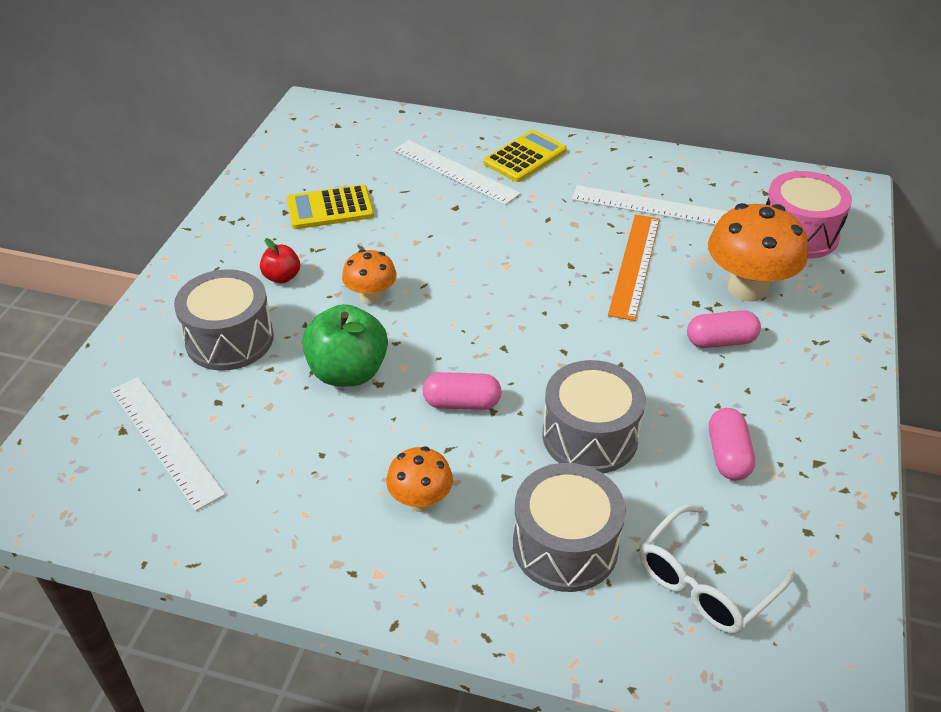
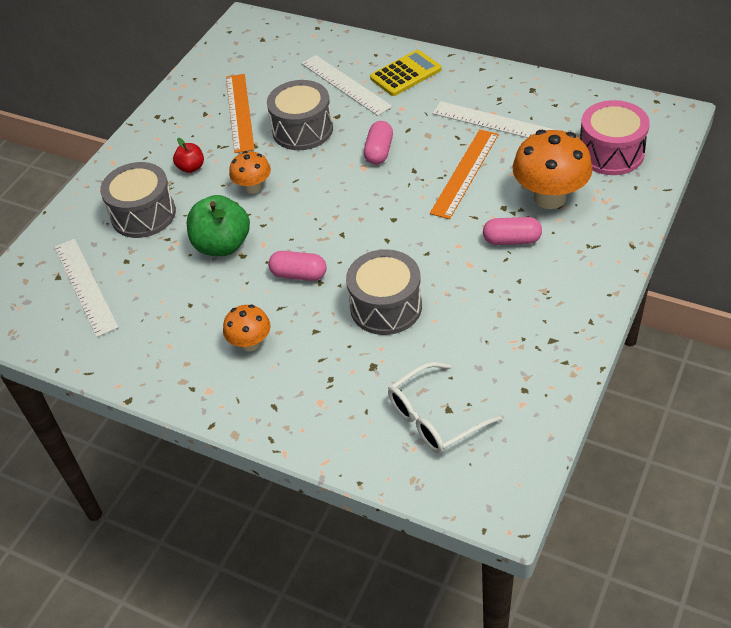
camera: 15 degrees right, 5 degrees up
yellow calculator [287,185,374,229] -> orange ruler [226,74,255,153]
grey drum [513,463,626,592] -> grey drum moved to [267,80,333,150]
pink capsule [709,408,755,480] -> pink capsule moved to [364,121,393,165]

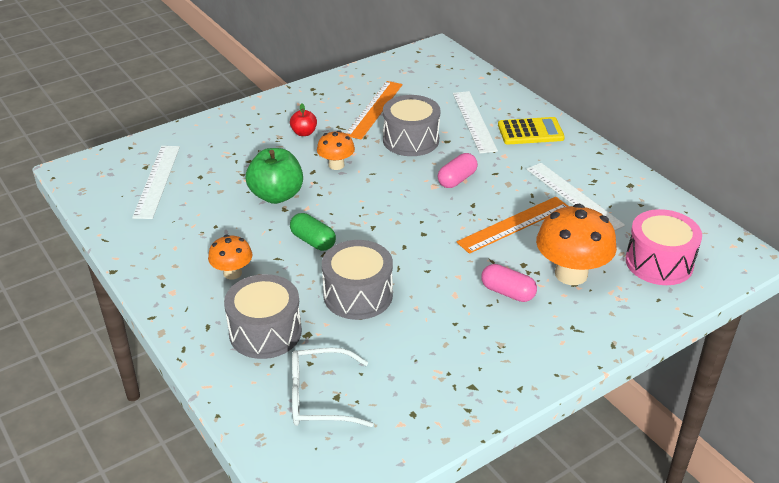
camera: 25 degrees right, 10 degrees down
grey drum [100,162,176,238] -> grey drum moved to [224,274,302,359]
pink capsule [268,251,327,281] -> green capsule [290,213,336,251]

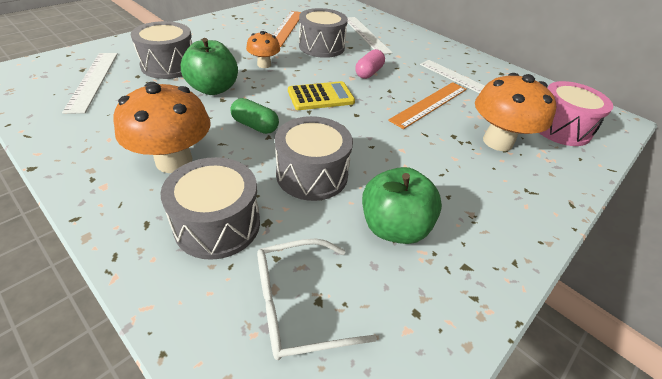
camera: 15 degrees left, 5 degrees up
orange mushroom [208,235,253,280] -> orange mushroom [113,82,210,173], size x1.78
red apple [290,103,317,136] -> none
pink capsule [481,264,537,302] -> none
yellow calculator [498,117,565,145] -> yellow calculator moved to [288,81,355,110]
none -> grey drum [131,21,193,79]
none -> green apple [362,167,442,244]

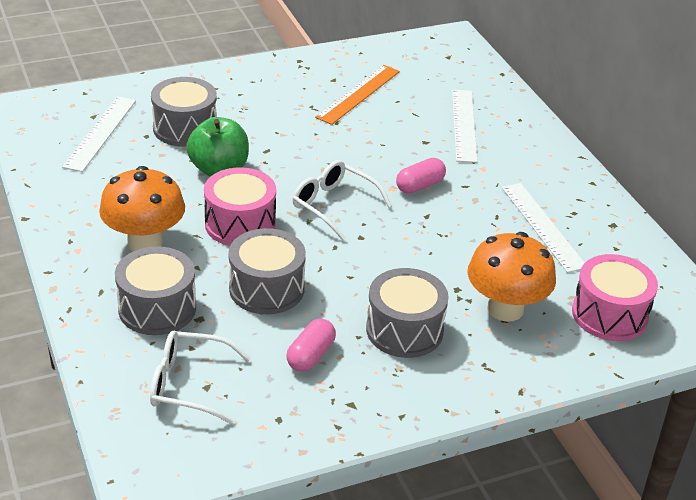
camera: 25 degrees right, 5 degrees down
green capsule [231,98,279,134] -> pink drum [204,167,276,246]
orange mushroom [246,31,280,68] -> none
yellow calculator [288,81,355,110] -> white glasses [293,160,392,240]
grey drum [299,8,348,58] -> grey drum moved to [366,268,449,358]
green apple [362,167,442,244] -> pink capsule [286,319,336,372]
orange ruler [388,82,467,129] -> none

